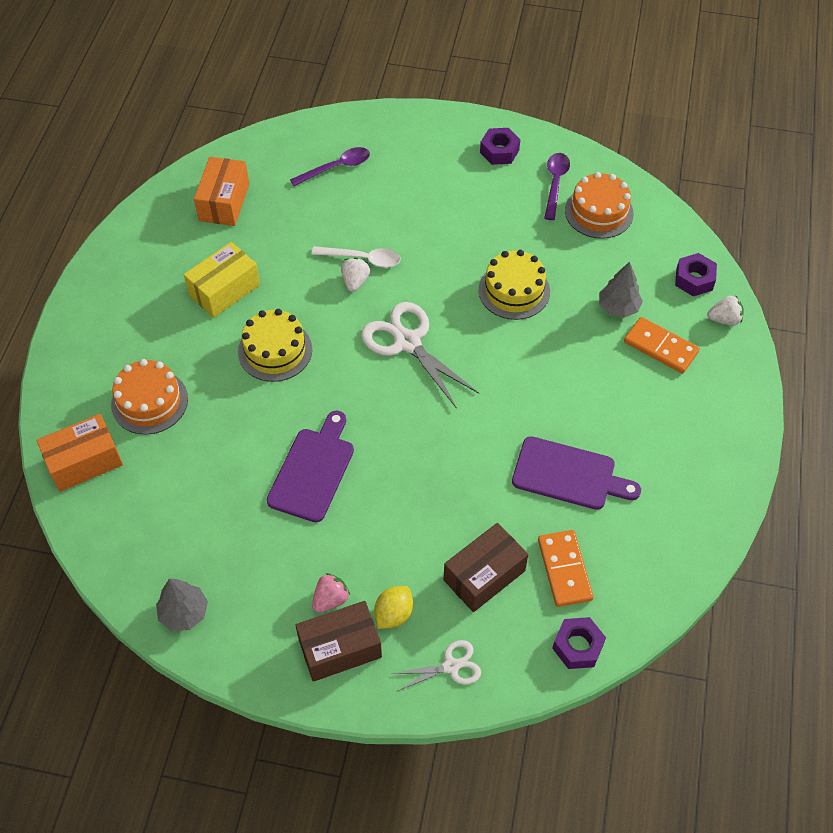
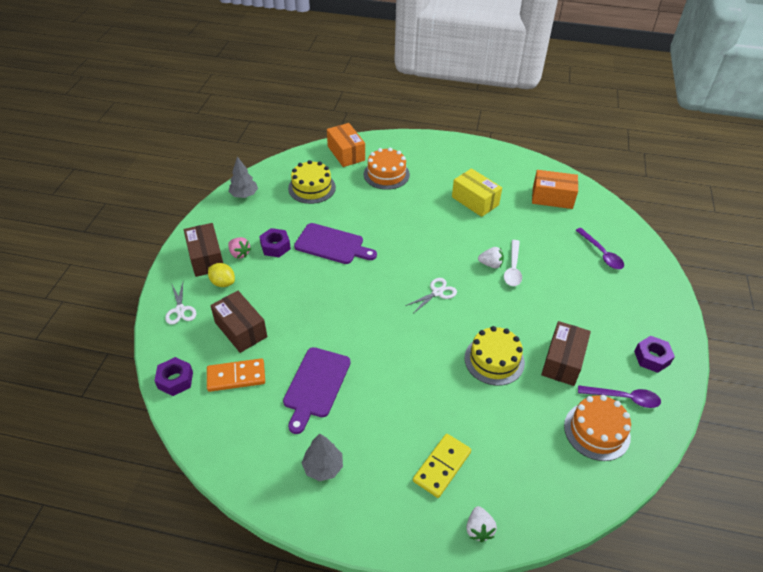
camera: 90 degrees right, 10 degrees down
yellow cake [238,309,312,382] -> yellow cake moved to [288,160,336,204]
white scissors [361,302,479,409] -> white scissors [405,278,457,313], size x0.55
grey tree [599,261,643,318] -> grey tree moved to [302,433,343,481]
orange domino [624,317,700,373] -> yellow domino [413,434,471,498]
purple nut [675,253,717,296] -> purple nut moved to [259,228,291,257]
none -> brown box [541,321,591,386]

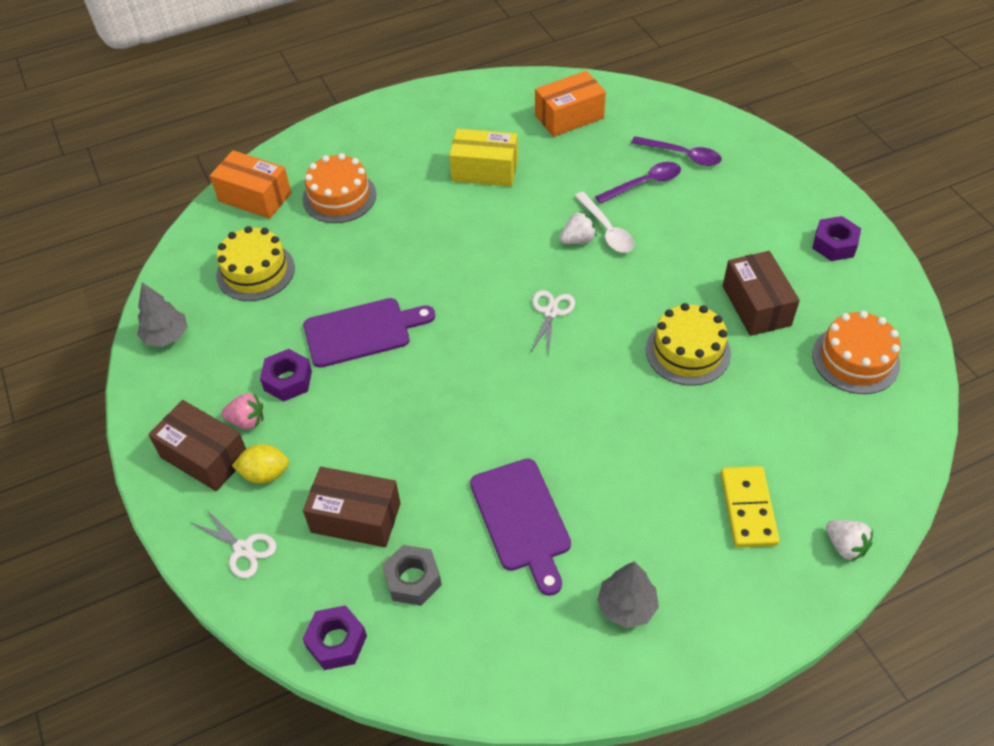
camera: 35 degrees left, 5 degrees up
orange domino [207,358,265,392] -> grey nut [382,545,442,606]
purple spoon [578,385,661,408] -> purple spoon moved to [595,162,681,204]

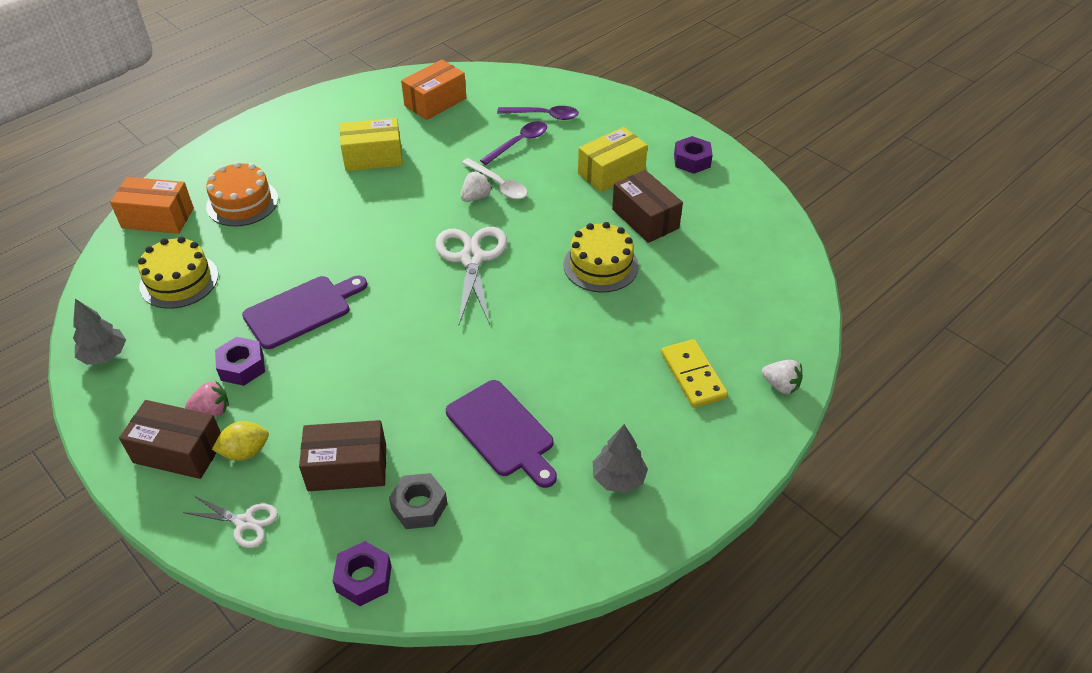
camera: 20 degrees left, 5 degrees down
white scissors [531,290,575,355] -> white scissors [435,227,507,325], size x1.83
orange cake [812,311,901,394] -> none
none -> yellow box [578,127,648,192]

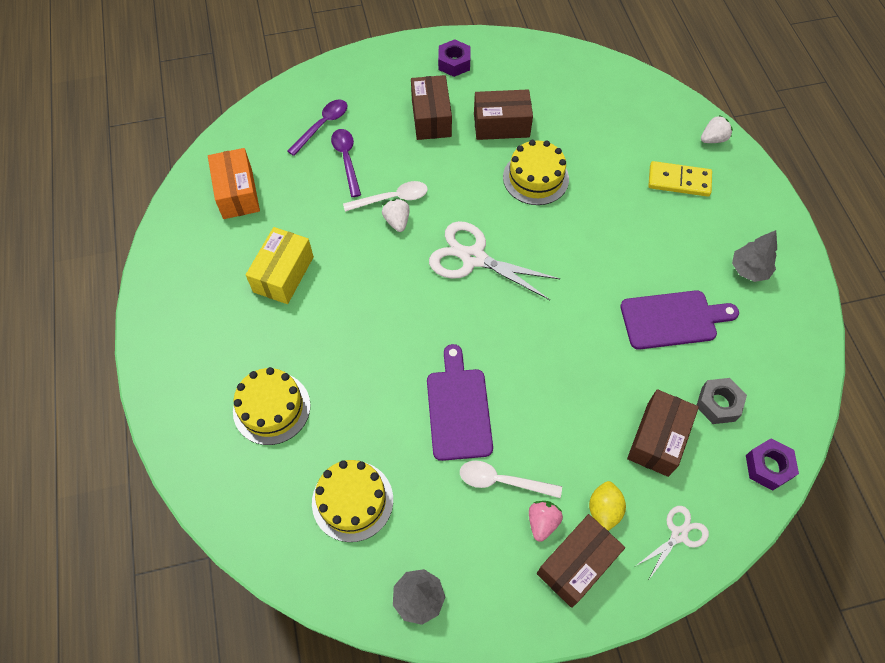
camera: 60 degrees left, 15 degrees up
orange box [110,177,194,234] -> none
orange cake [206,161,278,226] -> yellow cake [233,367,311,445]
purple nut [215,337,265,386] -> white spoon [460,461,562,498]
yellow box [578,127,648,192] -> brown box [411,75,452,140]

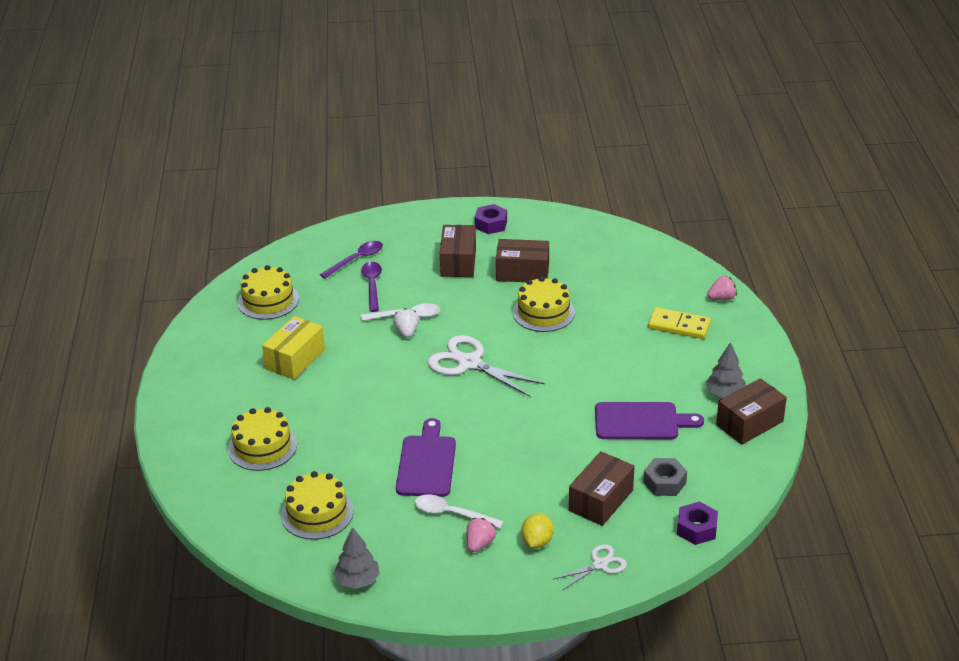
camera: 10 degrees right, 25 degrees down
orange box [208,148,260,219] -> yellow cake [237,265,299,320]
brown box [537,514,625,608] -> brown box moved to [716,378,787,445]
white strawberry [701,115,733,143] -> pink strawberry [707,276,737,300]

